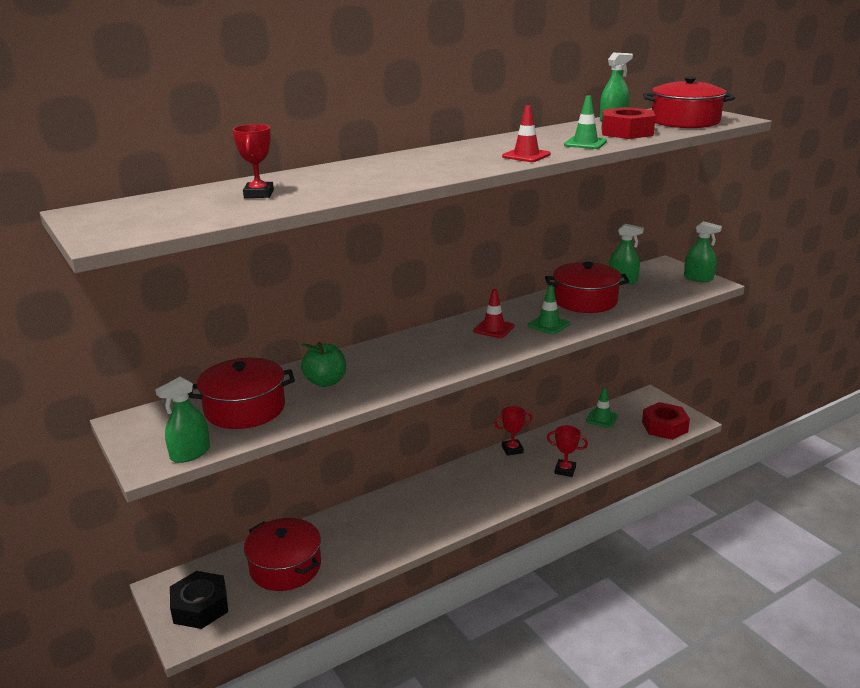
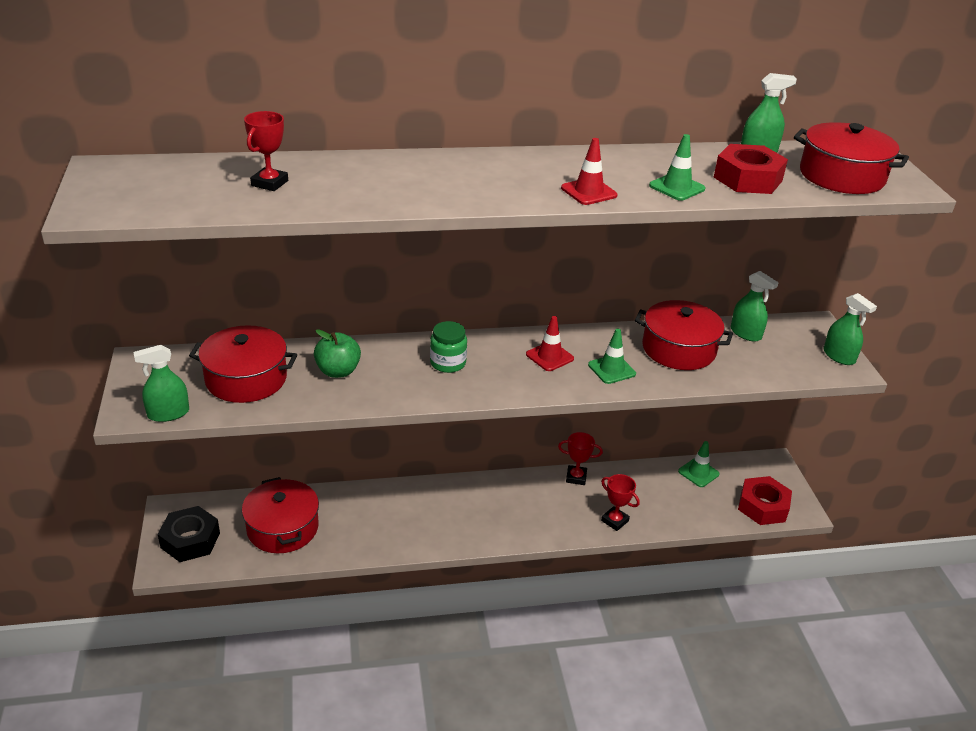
camera: 20 degrees right, 10 degrees up
none -> green jar [430,321,467,373]

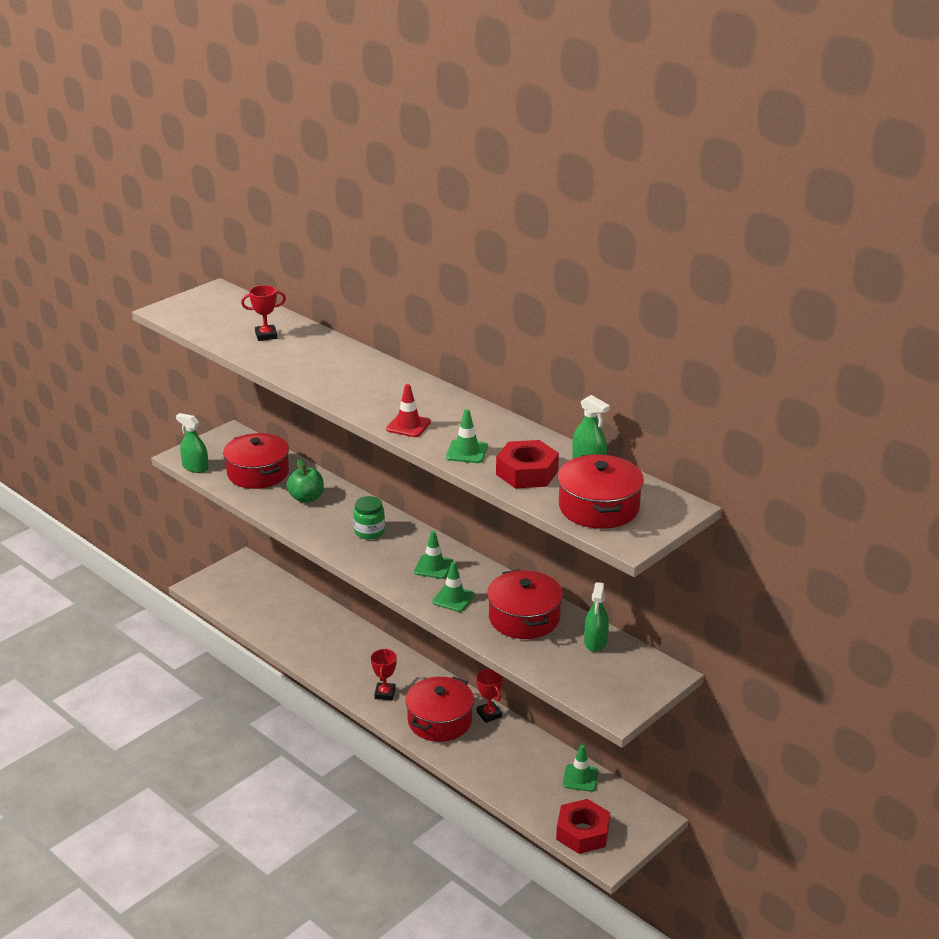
camera: 55 degrees right, 5 degrees down
black nut [158,506,220,562] -> none
red pot [242,477,319,553] -> red pot moved to [405,676,474,742]
red traffic cone [526,316,574,371] -> green traffic cone [414,531,453,579]
red trophy [601,474,640,531] -> red trophy moved to [371,648,397,700]
green spray bottle [823,293,877,365] -> none

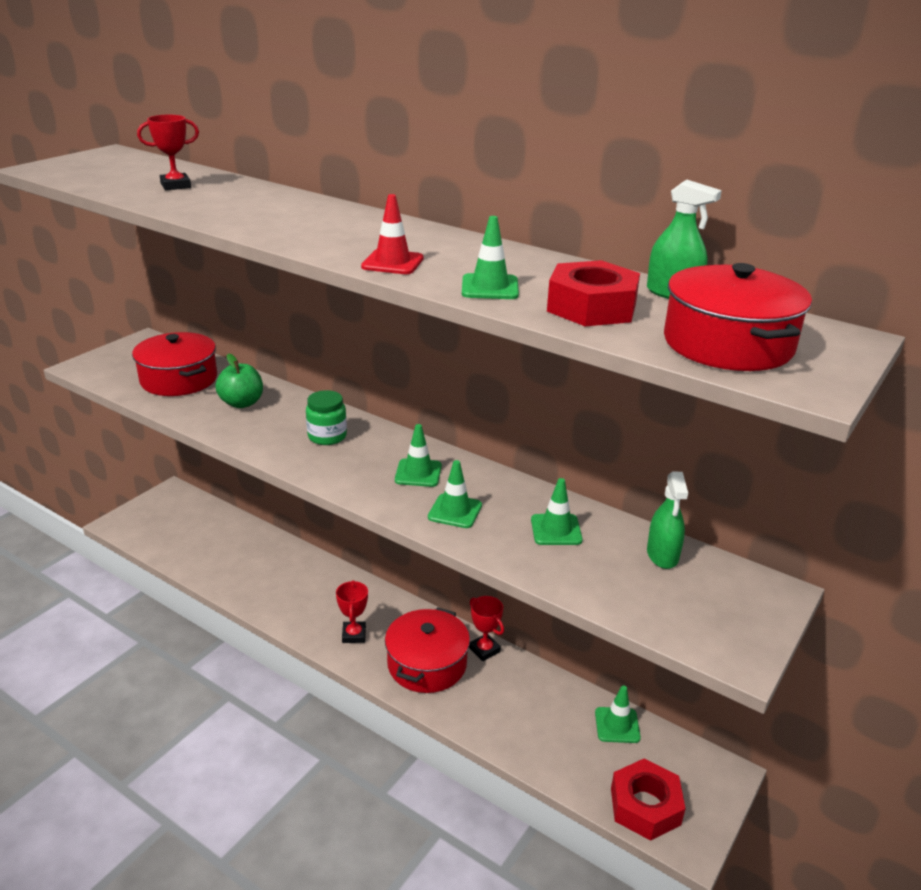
camera: 10 degrees left, 0 degrees up
green spray bottle [176,413,209,473] -> none
red pot [487,569,563,639] -> green traffic cone [531,478,583,545]

